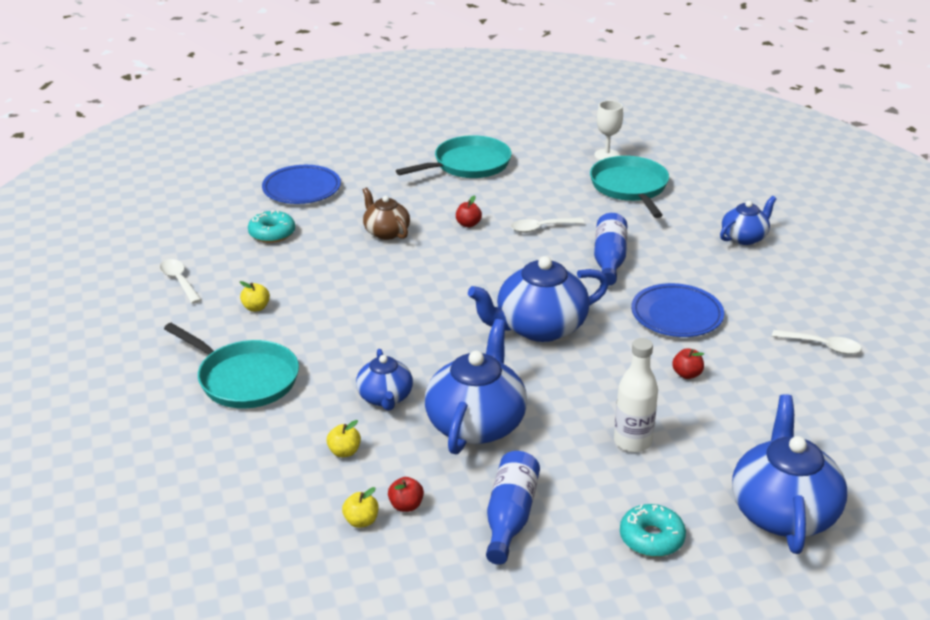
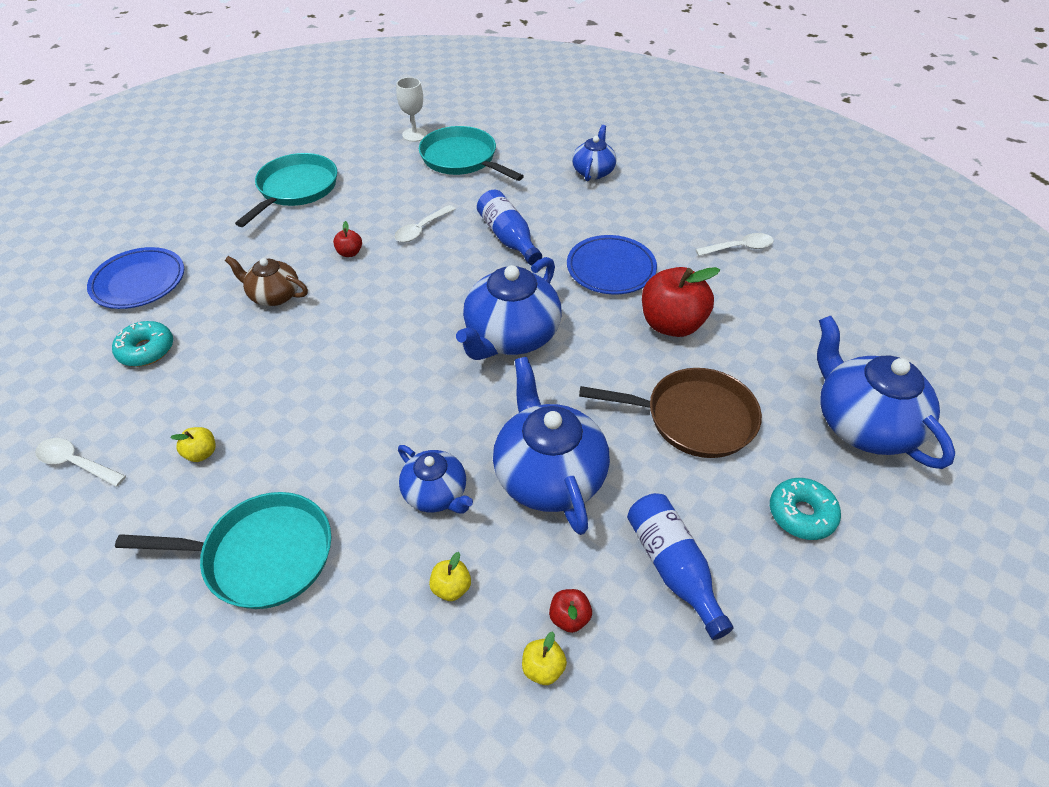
camera: 35 degrees left, 15 degrees up
white bottle [614,338,658,452] -> brown pan [579,368,762,458]
red apple [672,348,704,379] -> red apple [642,267,720,337], size x2.26

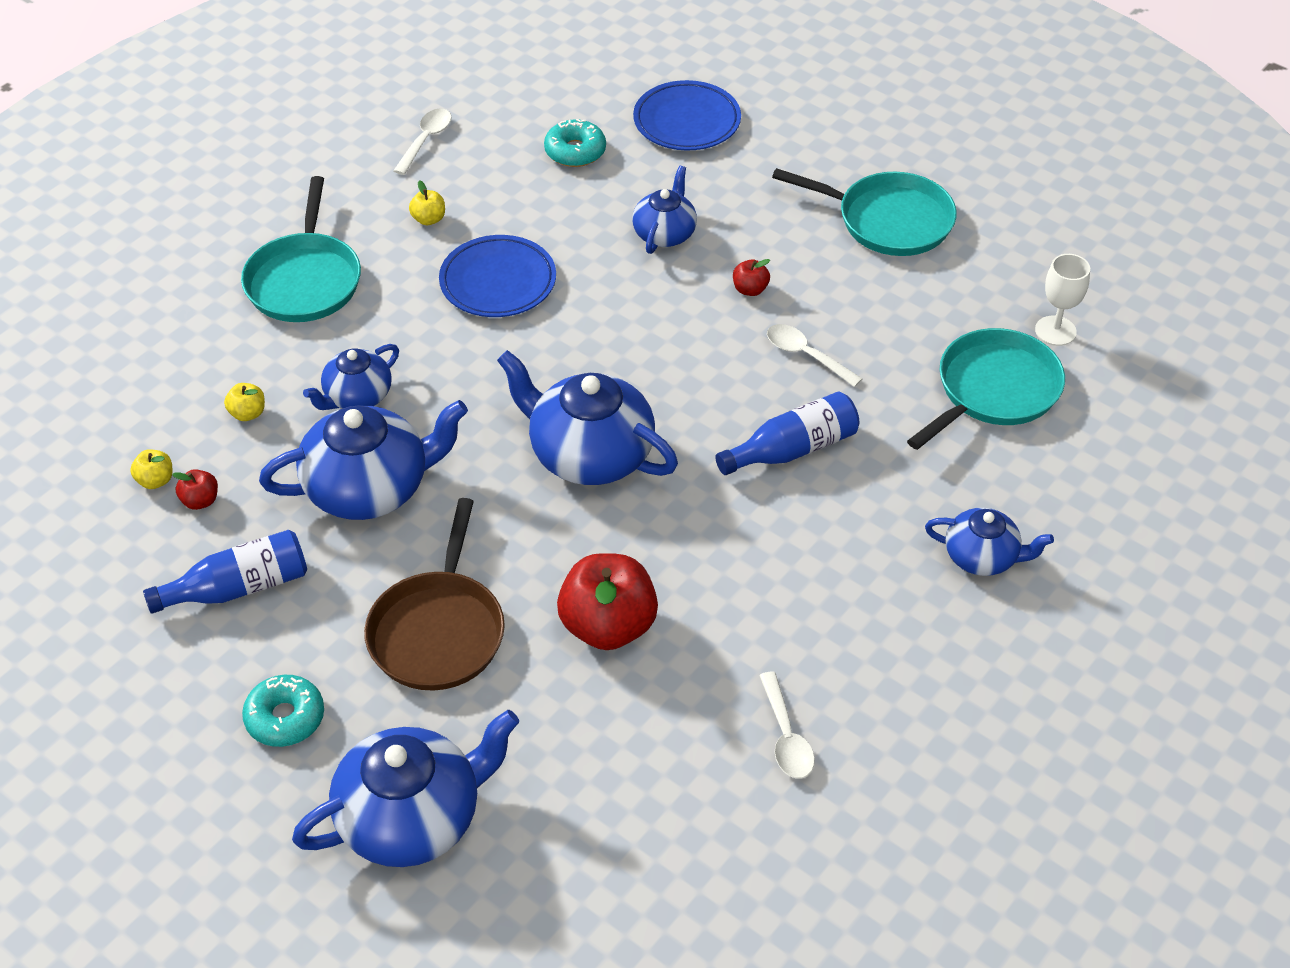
camera: 90 degrees right, 0 degrees up
brown teapot [225,256,308,306] -> blue teapot [632,166,697,254]
blue plate [567,235,657,294] -> blue plate moved to [439,235,556,317]

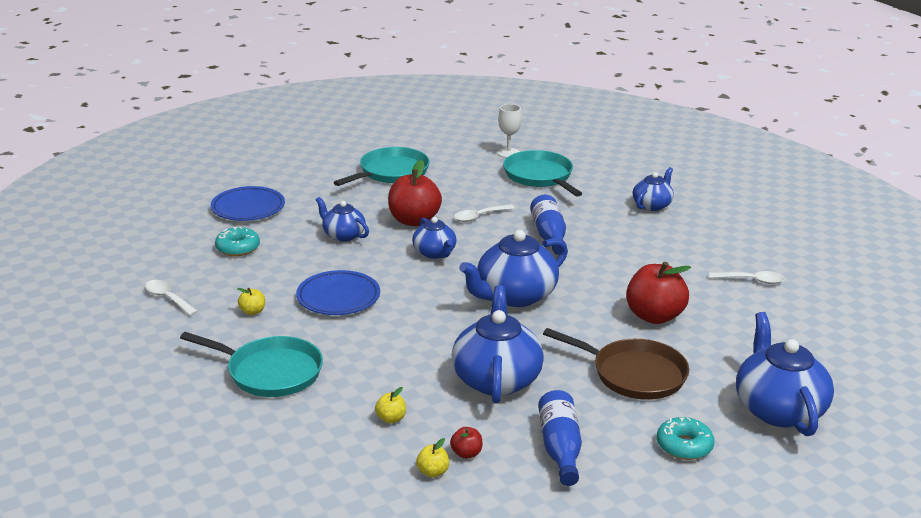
camera: 70 degrees left, 20 degrees down
blue teapot [303,344,399,410] -> blue teapot moved to [412,217,457,259]
red apple [733,259,770,296] -> red apple [388,160,442,226], size x2.26

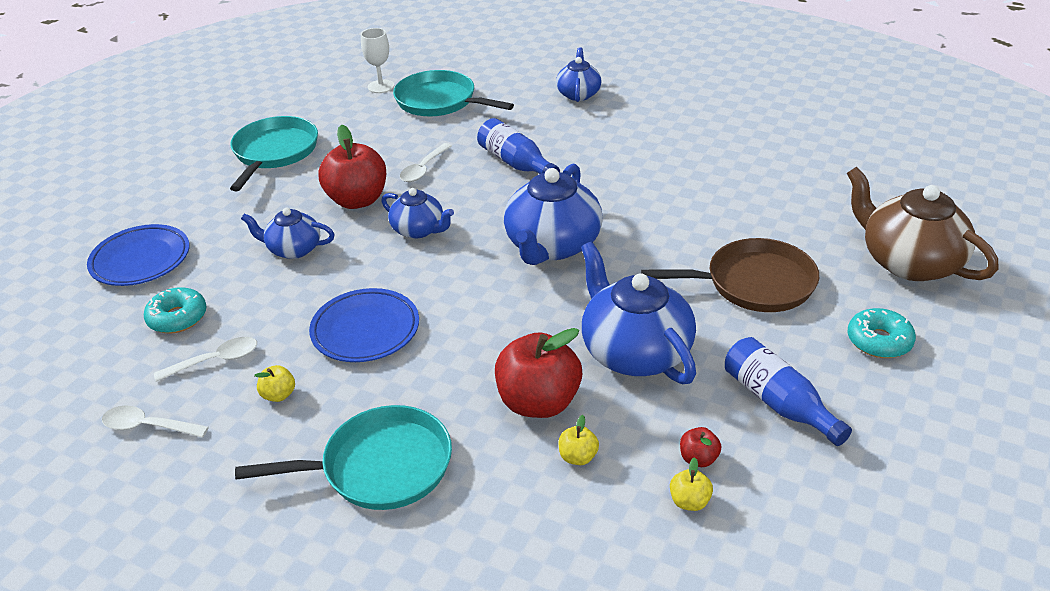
camera: 30 degrees left, 10 degrees up
red apple [626,262,691,324] -> red apple moved to [495,328,582,418]
white spoon [709,271,785,284] -> white spoon moved to [154,337,257,382]
blue teapot [736,312,834,436] -> brown teapot [847,167,998,281]

